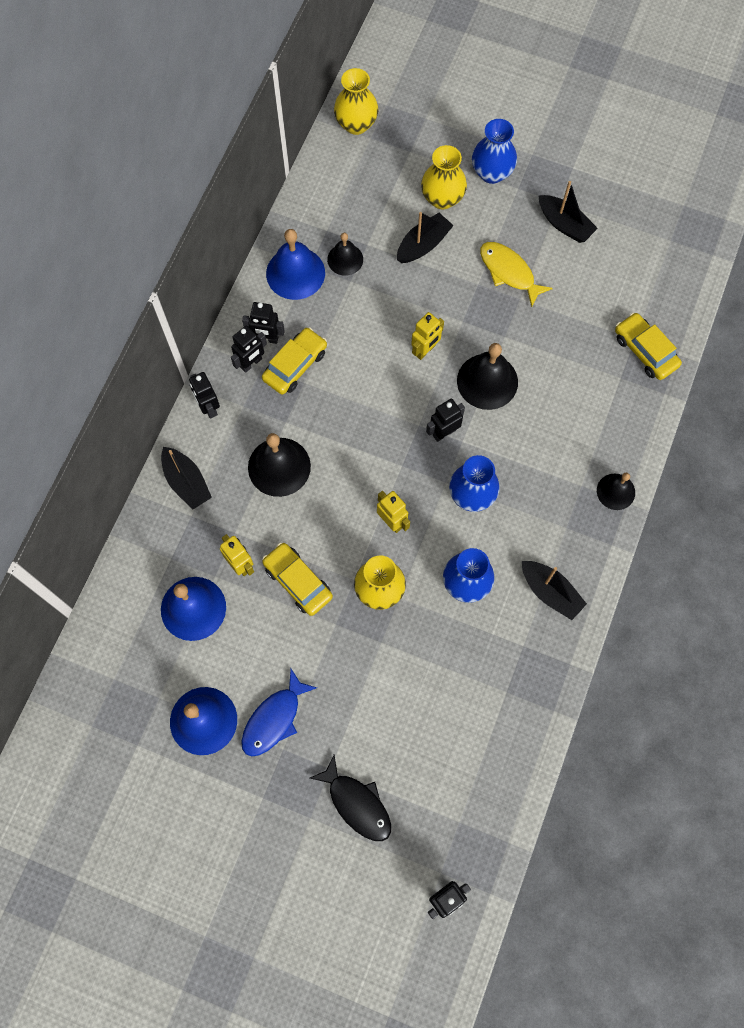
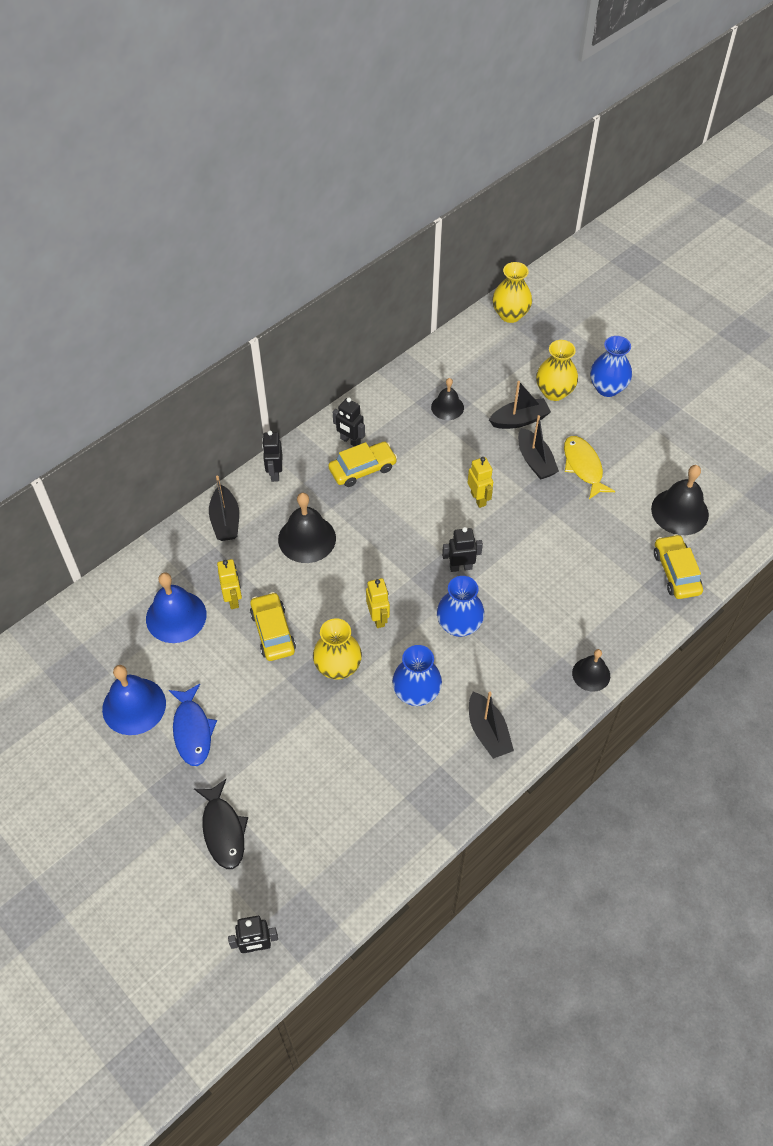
camera: 25 degrees right, 15 degrees down
black robot [231,326,267,373] -> none
blue fish [241,669,317,757] -> blue fish turned 75 degrees counterclockwise [169,684,217,766]
blue bell [266,229,325,300] -> none
yellow robot [411,312,444,360] -> yellow robot turned 90 degrees counterclockwise [468,457,493,508]
black bell [457,343,518,410] -> black bell moved to [651,465,709,535]
black boat [538,181,598,243] -> black boat moved to [518,415,559,480]

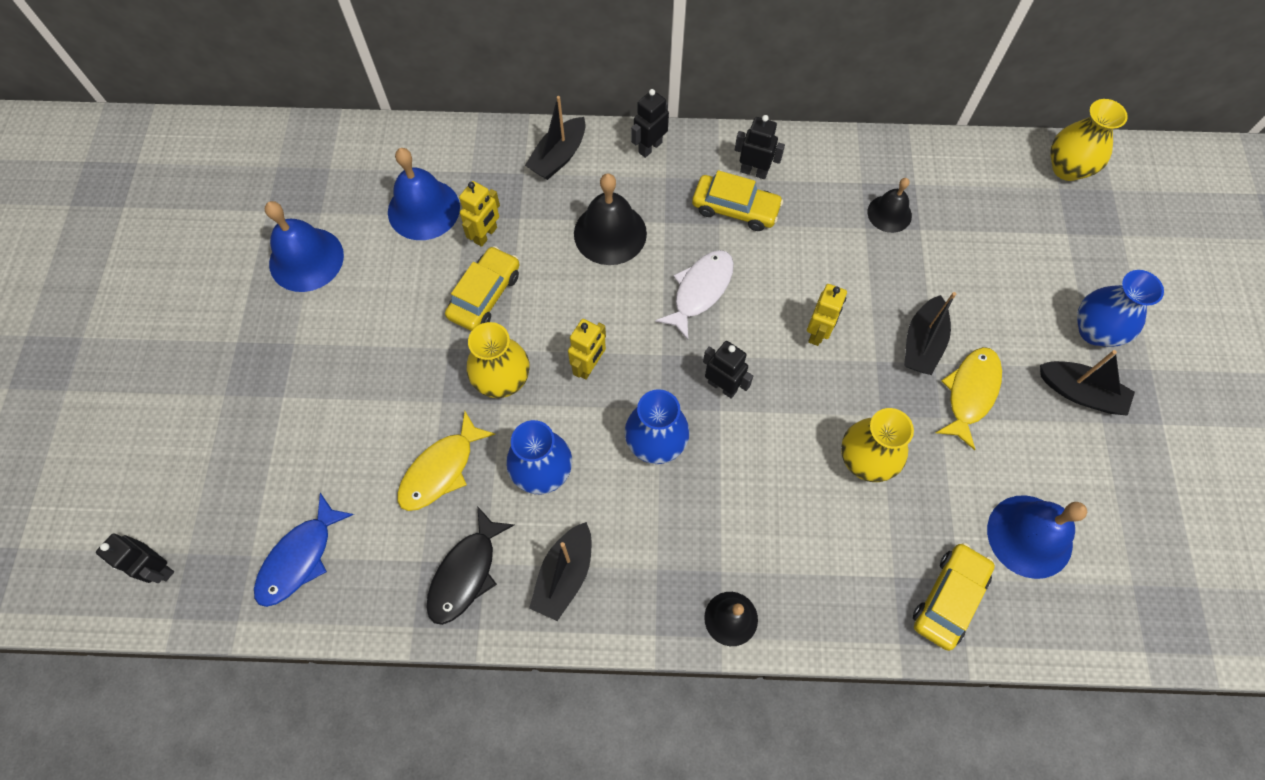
camera: 45 degrees right, 10 degrees up
blue fish [169,684,217,766] -> blue fish moved to [254,493,354,607]
black fish [194,779,248,869] -> black fish moved to [426,507,514,625]
black robot [333,397,365,446] -> black robot turned 120 degrees clockwise [735,115,785,179]
black boat [489,381,551,429] -> black boat moved to [1040,350,1135,416]
yellow vase [536,340,578,401] -> yellow vase moved to [841,408,914,482]
black bell [651,465,709,535] -> blue bell [987,495,1087,579]
none -> yellow fish [397,411,496,511]
none -> white fish [655,250,734,340]

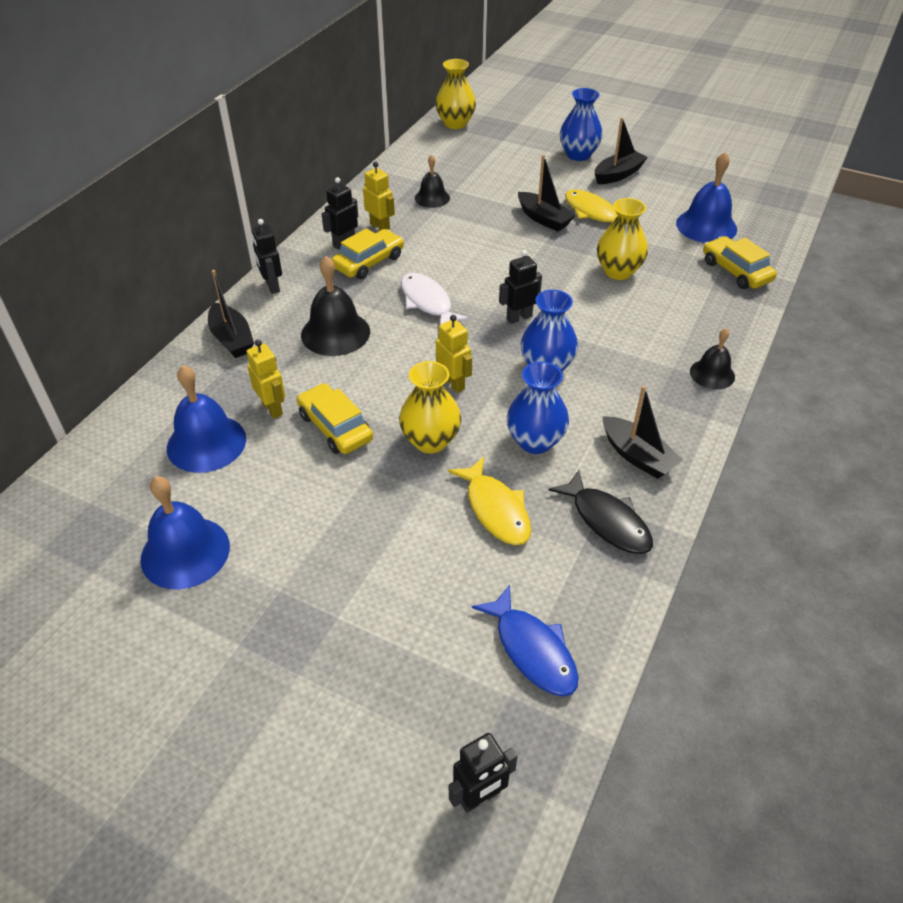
camera: 65 degrees left, 20 degrees down
yellow robot [807,284,847,346] -> yellow robot moved to [363,162,395,230]

